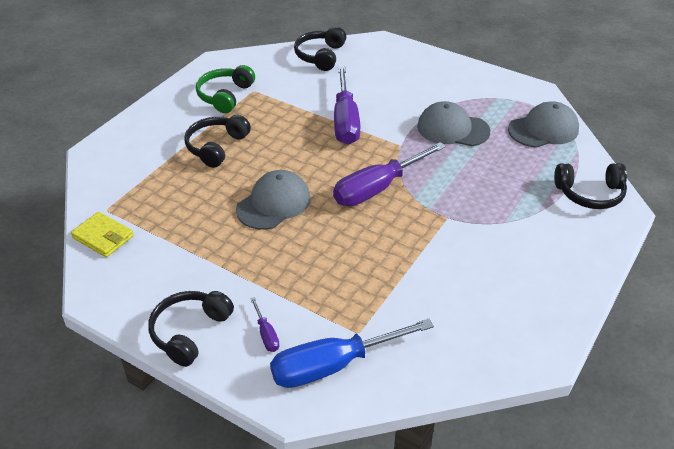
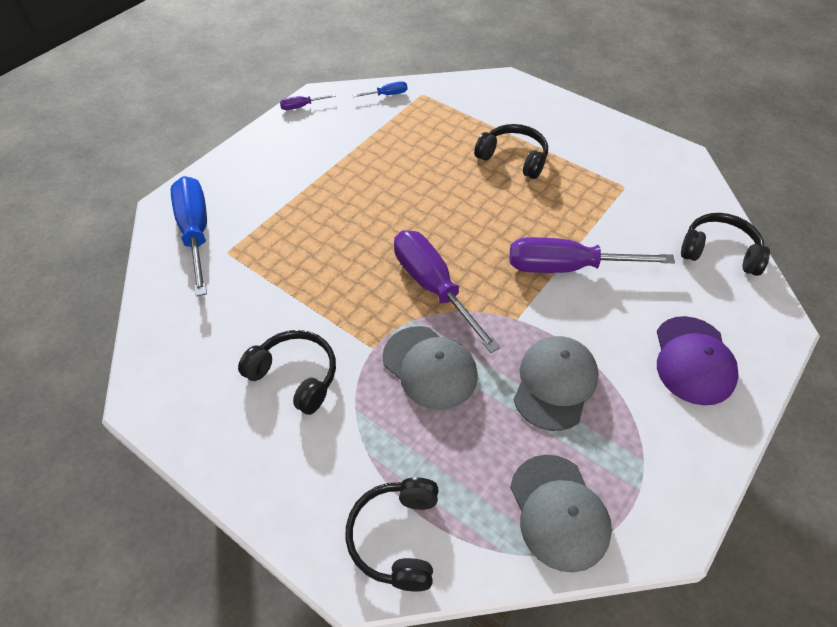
camera: 95 degrees right, 10 degrees up
yellow wallet [71,212,134,257] -> blue screwdriver [353,81,407,97]
black headphones [148,291,234,367] -> black headphones moved to [238,330,336,415]
green headphones [196,65,255,113] -> none
grey cap [236,170,311,230] -> grey cap moved to [382,326,478,410]
purple screwdriver [250,297,280,352] -> purple screwdriver moved to [280,94,336,110]
none -> purple cap [657,316,739,405]

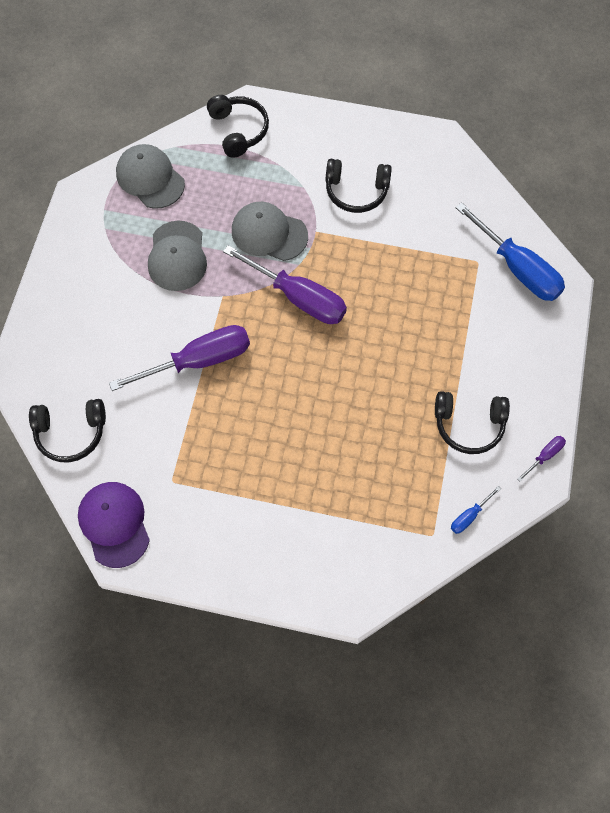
camera: 155 degrees right, 15 degrees up
black headphones [474,124,548,179] -> black headphones moved to [435,391,510,454]
purple cap [657,316,739,405] -> purple cap moved to [78,482,150,568]

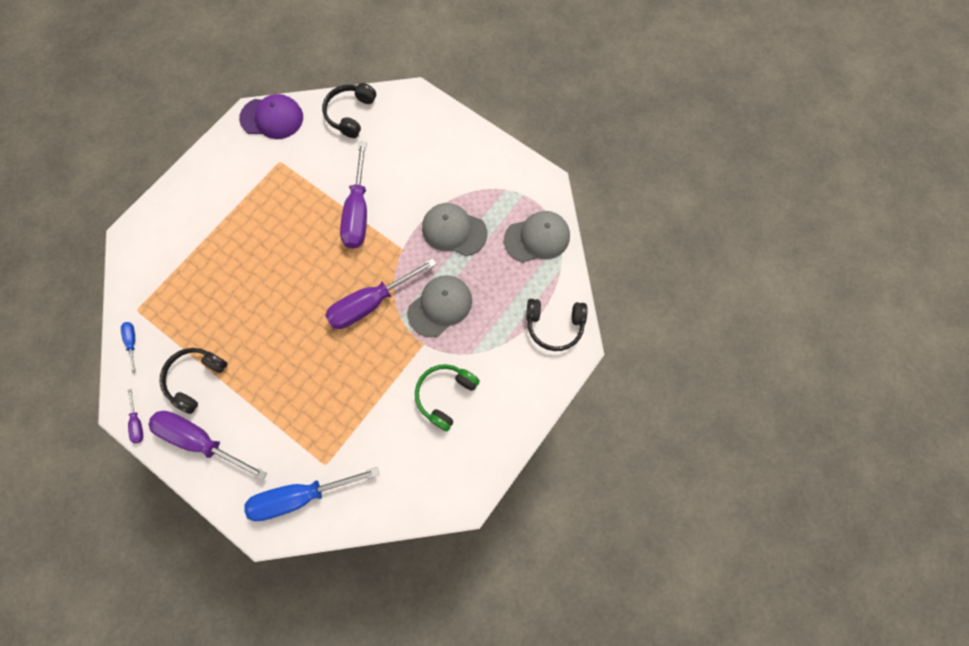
camera: 115 degrees right, 5 degrees up
black headphones [326,159,392,213] -> green headphones [415,364,480,431]
none -> purple screwdriver [148,411,267,481]

